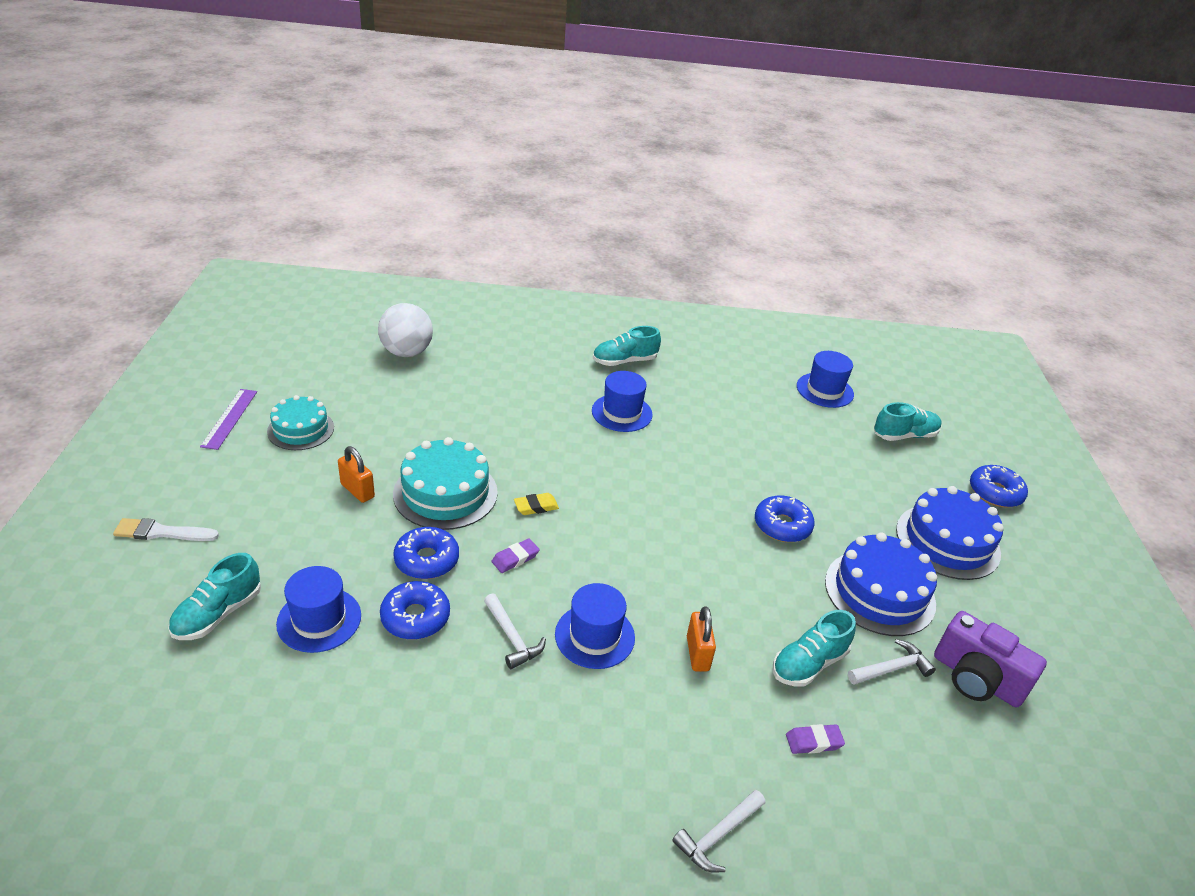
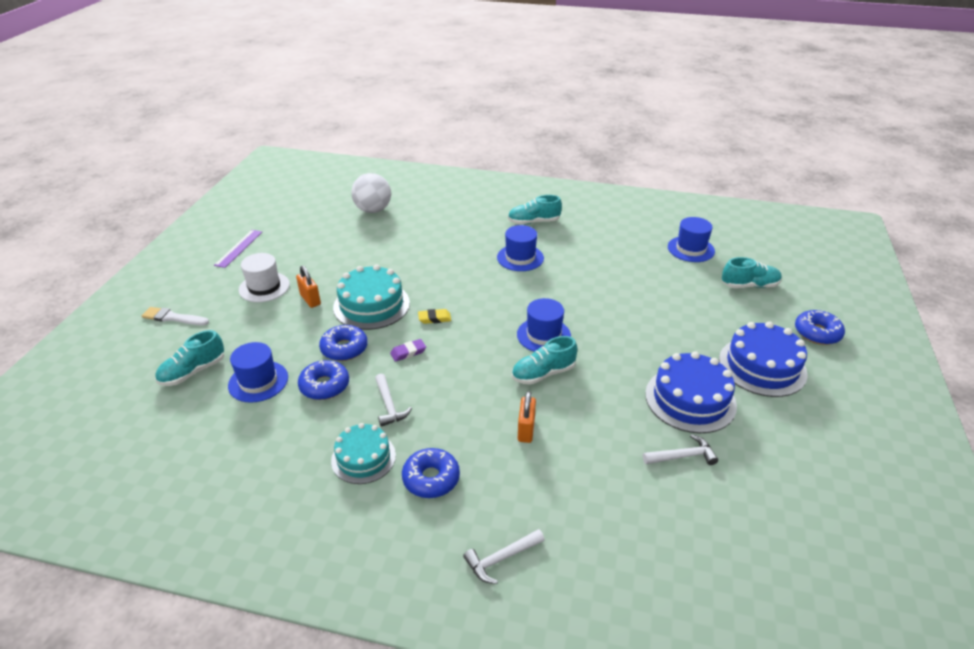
camera: 15 degrees right, 0 degrees up
turquoise cake [267,395,334,450] -> turquoise cake moved to [331,423,396,484]
blue hat [555,583,635,669] -> blue hat moved to [517,298,571,352]
blue donut [755,496,815,542] -> blue donut moved to [402,448,460,498]
turquoise shoe [773,610,856,687] -> turquoise shoe moved to [512,336,577,385]
purple eraser [786,724,845,754] -> none
purple camera [934,611,1047,707] -> none
none -> white hat [239,253,290,302]

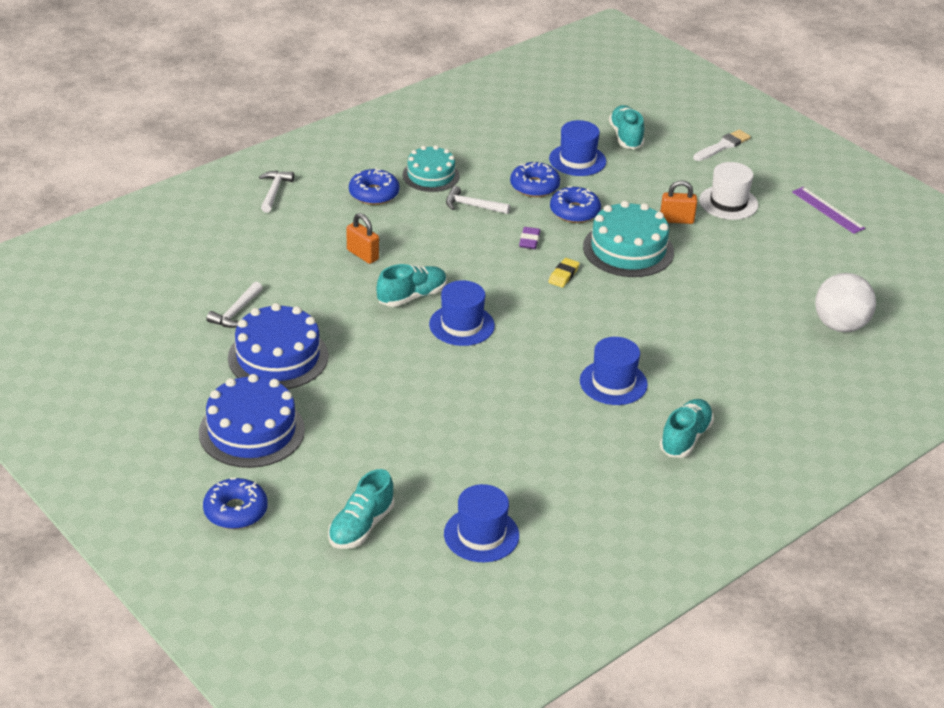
camera: 125 degrees right, 0 degrees up
turquoise shoe [512,336,577,385] -> turquoise shoe turned 45 degrees clockwise [376,264,447,307]

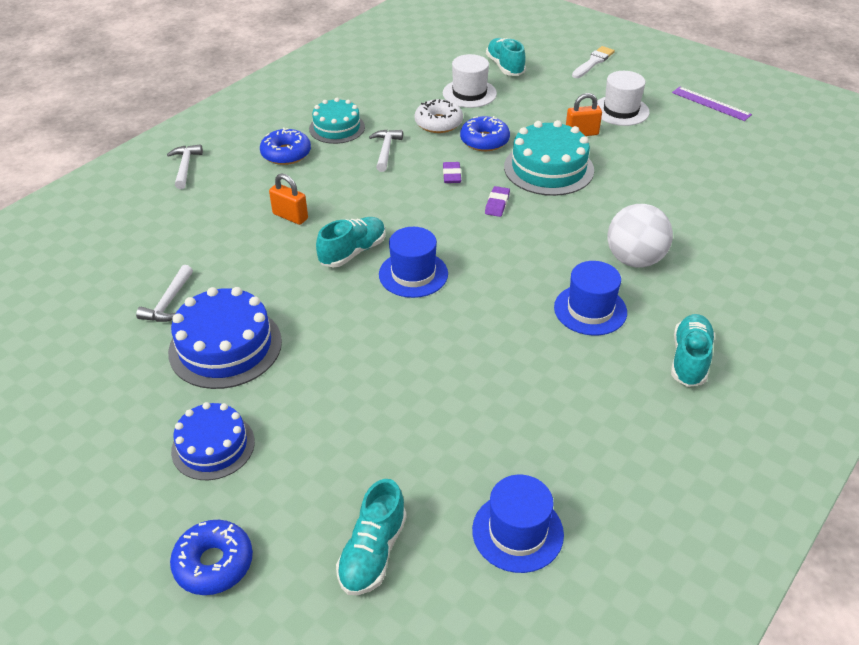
camera: 10 degrees left, 5 degrees up
blue cake [199,374,305,468] -> blue cake [171,402,255,480], size x0.66
white hammer [446,186,510,214] -> white hammer turned 90 degrees clockwise [369,130,403,172]
blue donut [510,162,560,197] -> white donut [415,99,463,133]
yellow eraser [548,258,580,288] -> purple eraser [485,186,510,217]
blue hat [549,120,606,176] -> white hat [443,54,497,108]
white ball [815,273,876,332] -> white ball moved to [608,204,673,268]

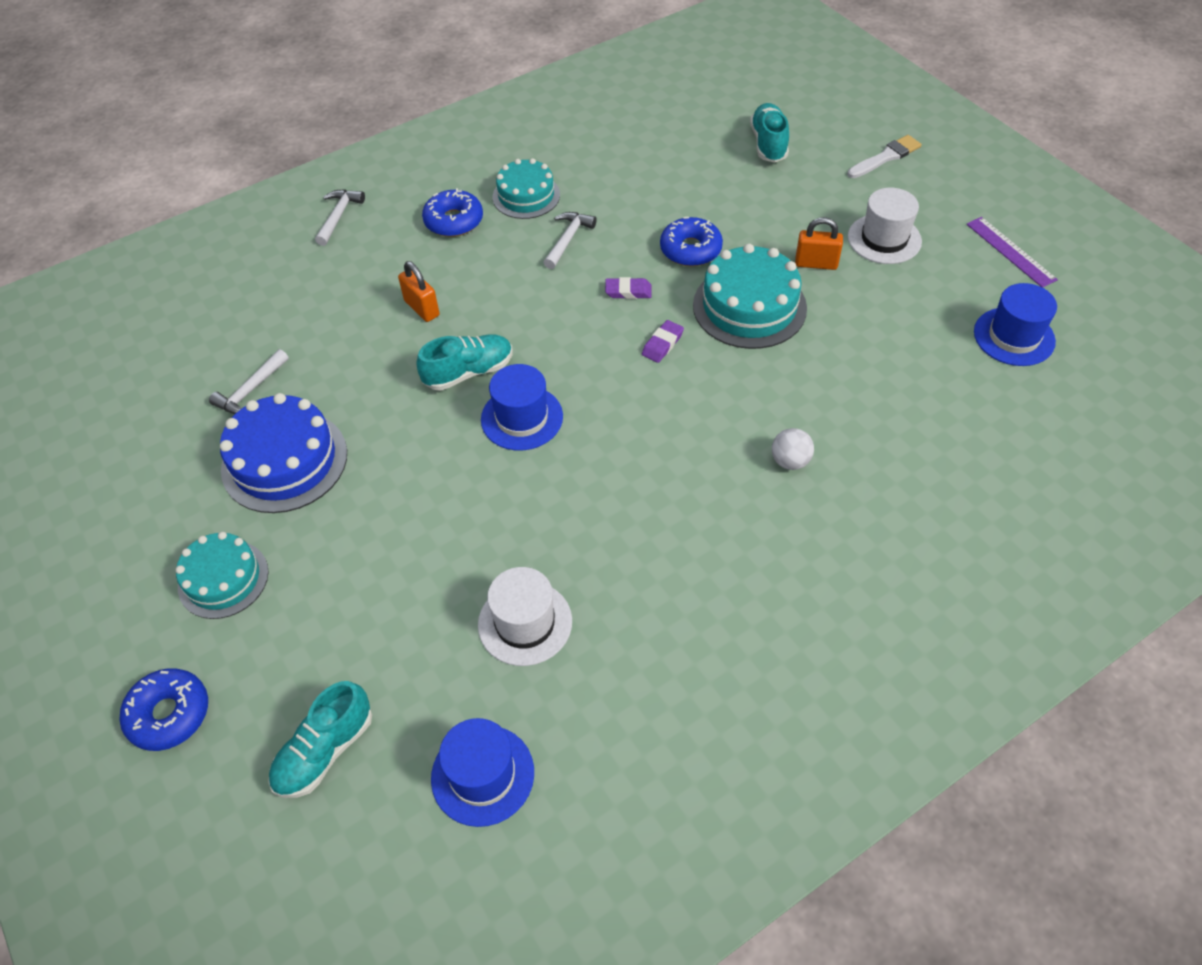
camera: 20 degrees right, 10 degrees up
blue cake [171,402,255,480] -> turquoise cake [176,532,268,619]
white donut [415,99,463,133] -> none
white hat [443,54,497,108] -> white hat moved to [478,567,572,666]
purple eraser [443,162,461,183] -> purple eraser turned 75 degrees clockwise [605,277,651,299]
blue hat [554,261,627,336] -> blue hat moved to [974,283,1057,366]
white ball [608,204,673,268] -> white ball [772,428,814,470], size x0.53
turquoise shoe [671,314,715,387] -> none

